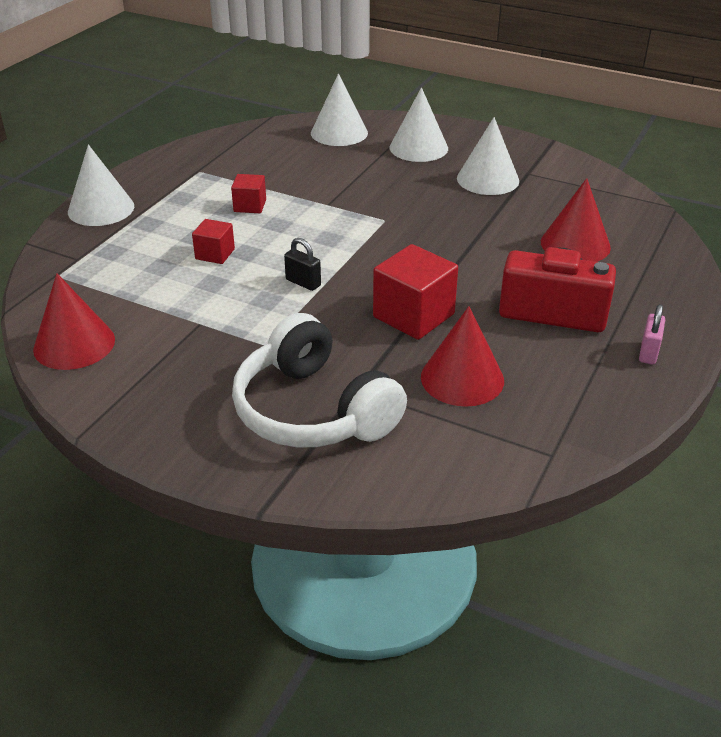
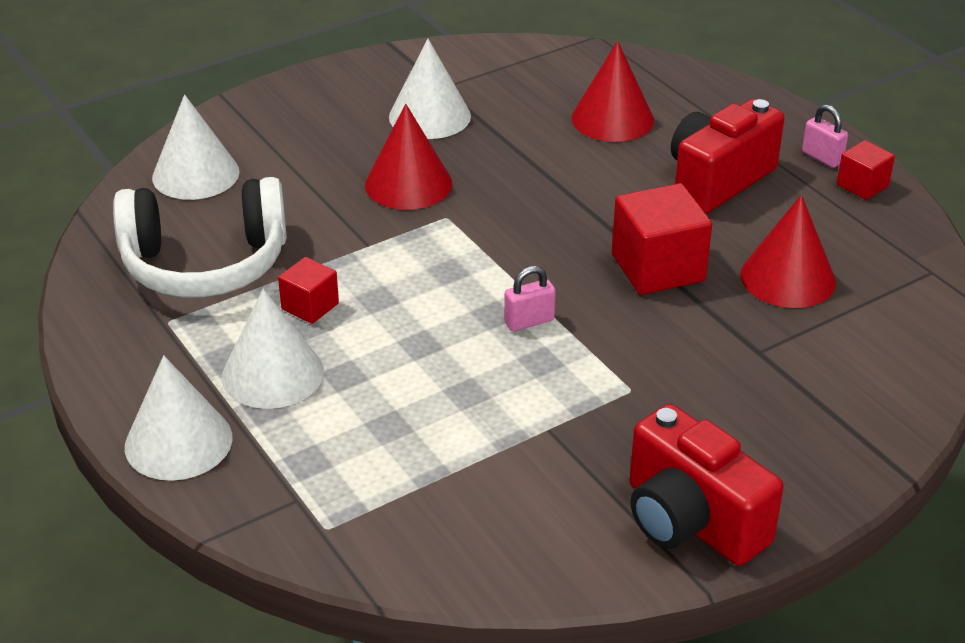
camera: 60 degrees left, 0 degrees up
red cone [33,273,115,370] -> red cone moved to [365,104,452,210]
red cube [192,219,235,264] -> red cube moved to [837,140,895,200]
white headphones [232,313,407,448] -> white headphones moved to [113,177,287,298]
black padlock [284,238,321,291] -> pink padlock [504,266,555,331]
white cone [389,87,448,162] -> white cone moved to [222,289,324,409]
none -> red camera [630,404,784,565]

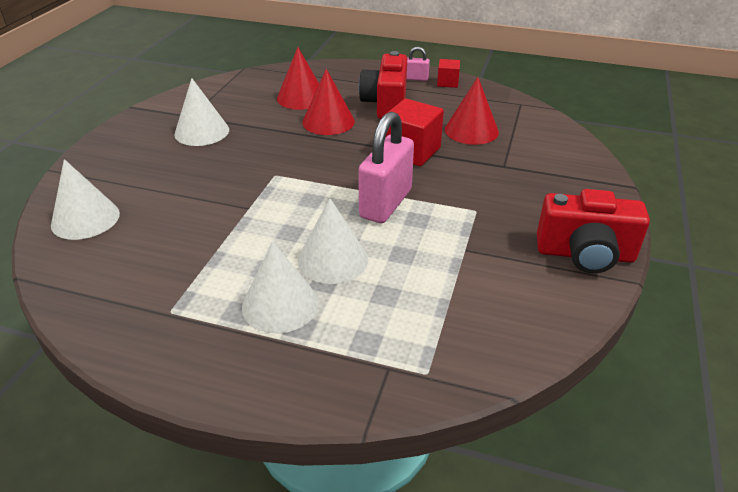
camera: 40 degrees left, 0 degrees up
white headphones [113,177,287,298] -> none
white cone [125,355,233,481] -> white cone moved to [297,198,368,284]
red cube [278,257,339,324] -> none
red cone [365,104,452,210] -> red cone moved to [302,69,355,135]
pink padlock [504,266,555,331] -> pink padlock [358,112,414,223], size x2.23

